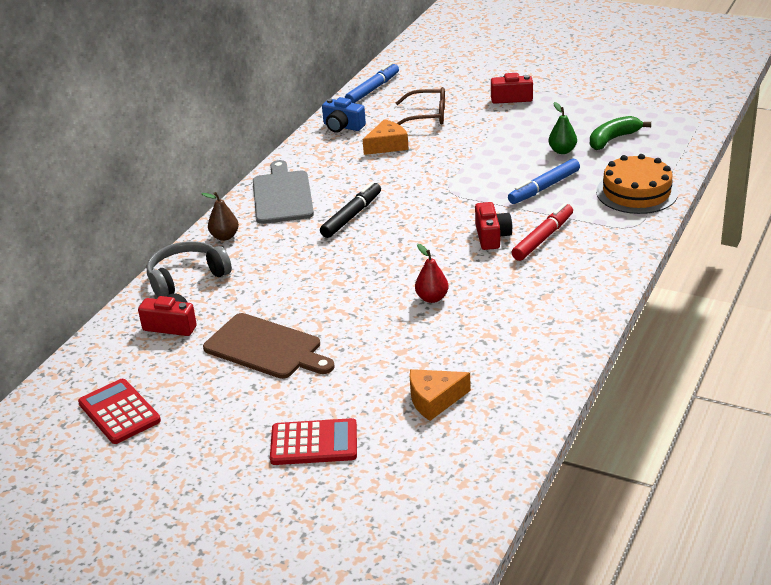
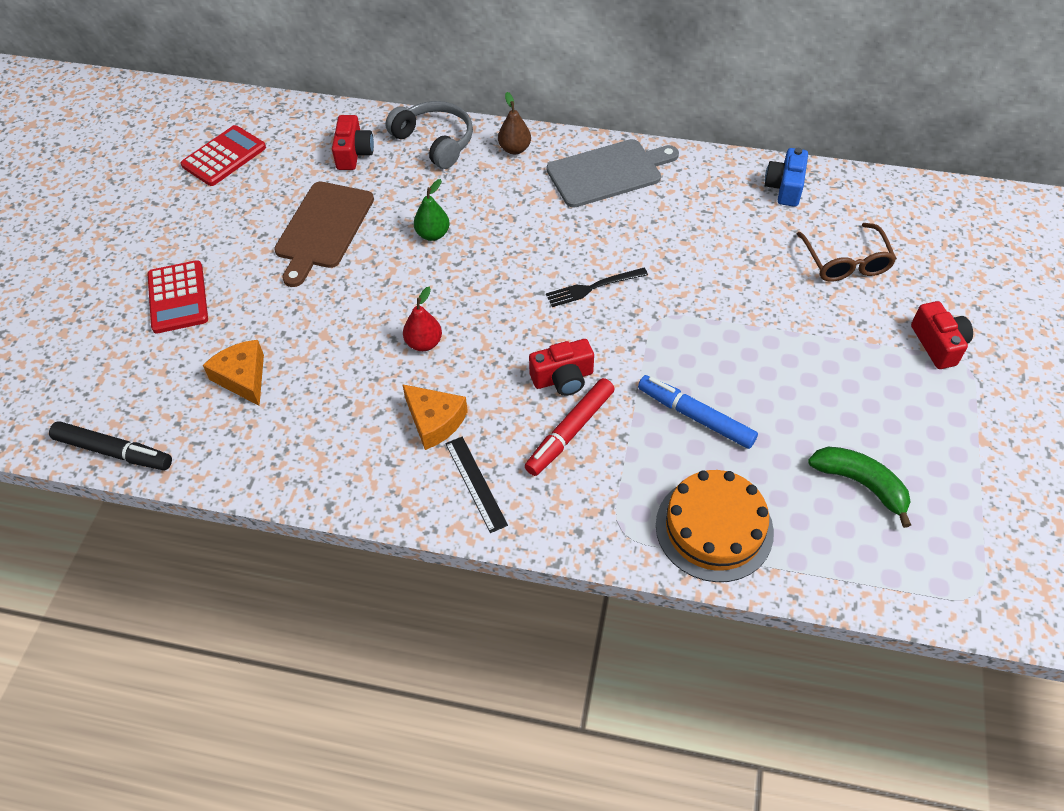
camera: 75 degrees right, 20 degrees up
black marker [320,182,381,238] -> black marker moved to [49,421,172,470]
blue marker [345,62,399,103] -> none
orange cheese [363,119,409,155] -> orange cheese moved to [402,384,468,450]
red marker [511,203,573,261] -> red marker turned 105 degrees clockwise [525,378,615,476]
green pear [549,102,577,154] -> green pear moved to [414,179,450,241]
none -> black ruler [445,437,508,533]
none -> black fork [546,268,648,307]

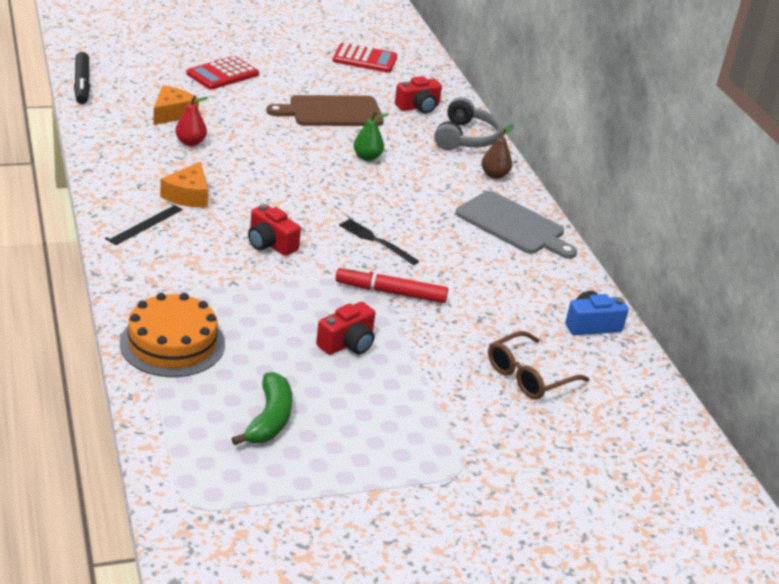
camera: 55 degrees right, 20 degrees down
red pear [403,287,442,351] -> red pear moved to [175,95,209,146]
red marker [525,378,615,476] -> red marker moved to [335,266,448,303]
blue marker [638,375,758,449] -> none
red camera [911,301,973,369] -> red camera moved to [316,302,375,355]

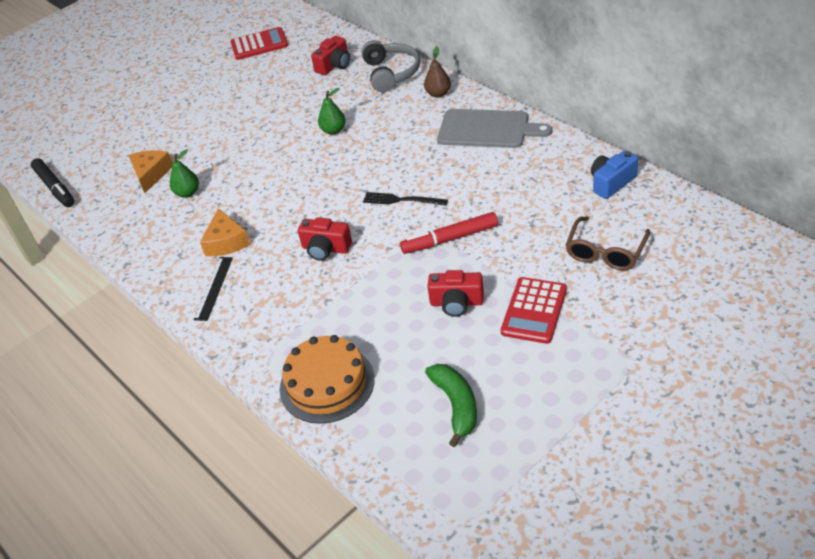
camera: 15 degrees left, 10 degrees up
red pear [175,95,209,146] -> green pear [170,149,199,198]
red calculator [187,56,259,90] -> red calculator moved to [501,277,567,344]
brown cutting board [266,95,384,126] -> none
red camera [316,302,375,355] -> red camera turned 75 degrees clockwise [428,270,484,317]

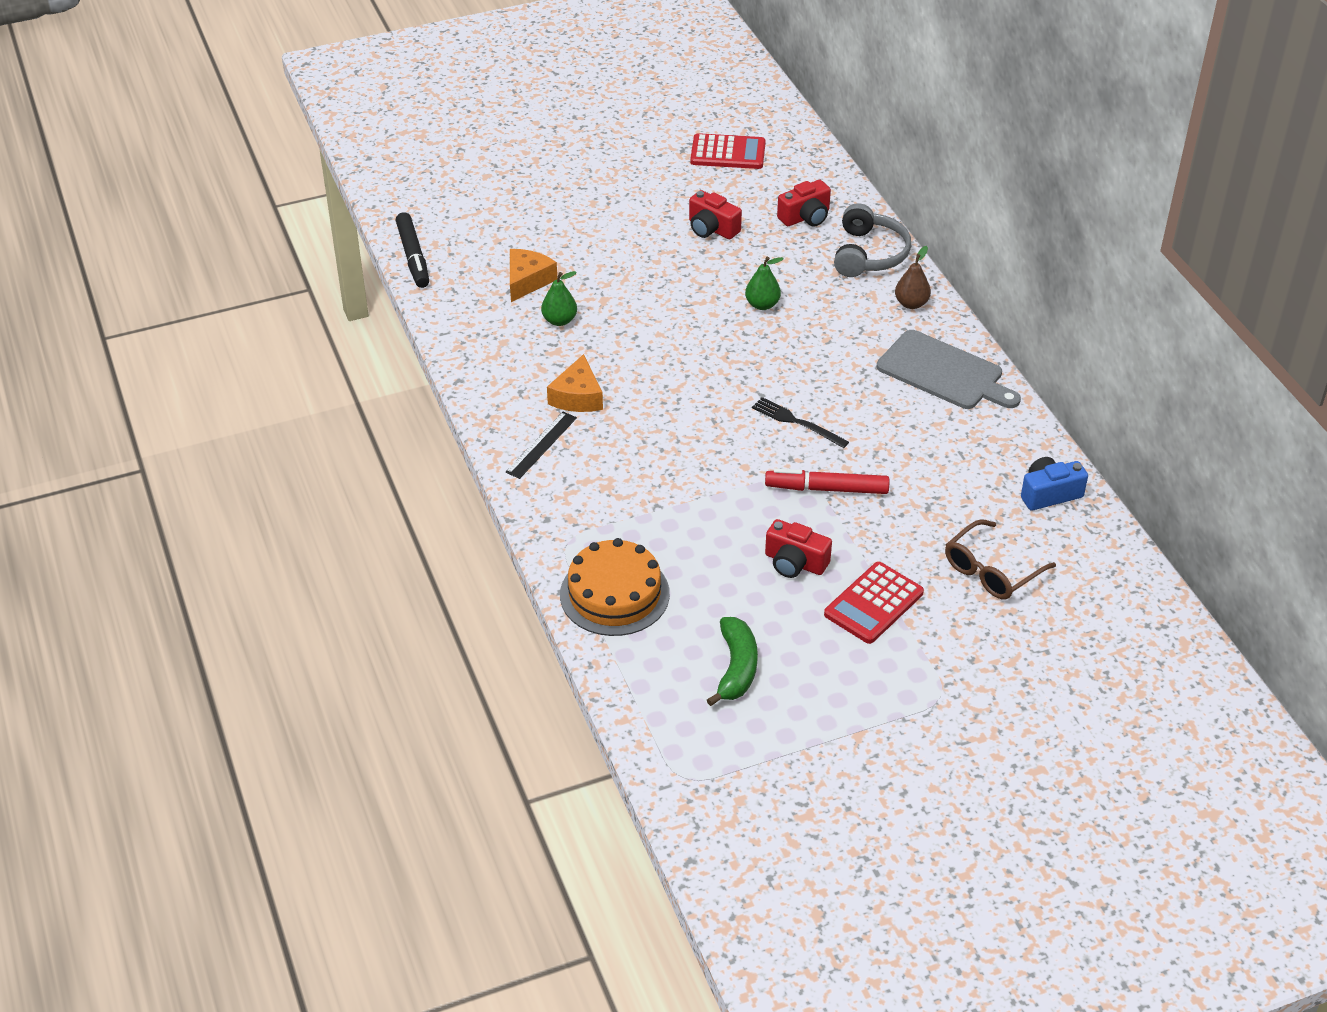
camera: 15 degrees right, 0 degrees up
red camera [298,217,352,261] -> red camera moved to [689,190,742,239]

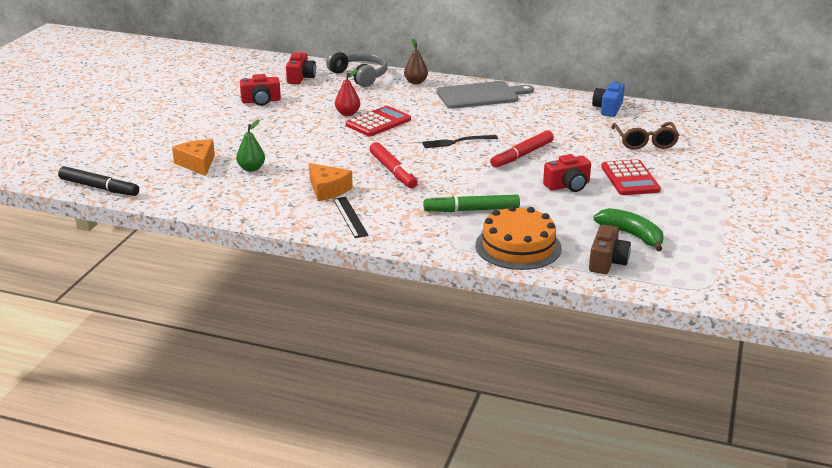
camera: 50 degrees left, 15 degrees down
red calculator [690,133,766,169] -> red calculator moved to [346,106,411,136]
green pear [745,257,784,310] -> red pear [335,69,360,116]
none -> red marker [370,142,418,188]
none -> green marker [423,195,520,212]
none -> brown camera [589,224,631,274]

